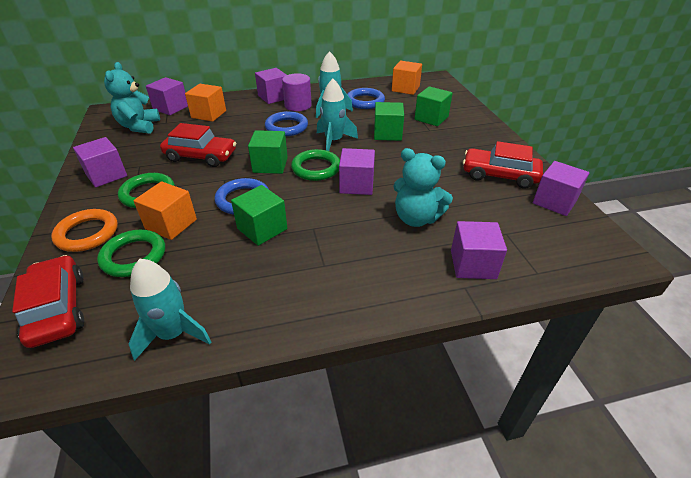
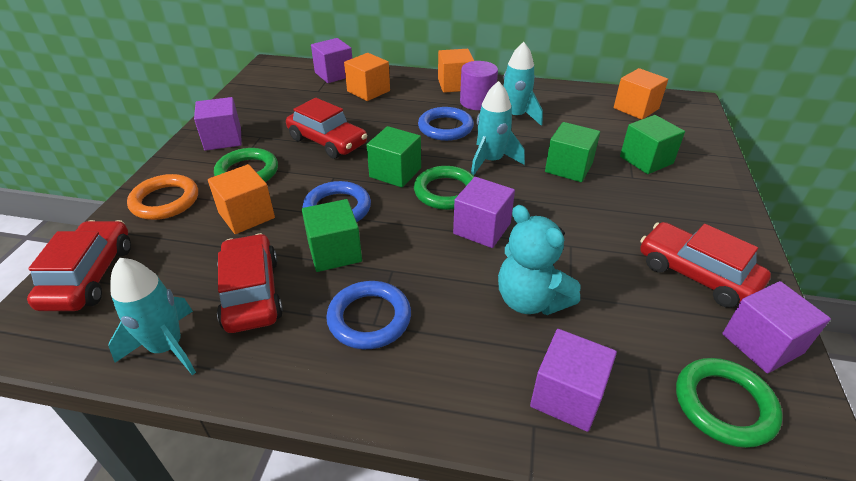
camera: 25 degrees right, 0 degrees up
green ring [97,230,165,277] -> green ring moved to [676,358,783,448]
turquoise teddy bear [104,62,160,134] -> none
purple cube [255,68,286,104] -> orange cube [438,49,474,93]
blue ring [347,88,385,109] -> blue ring moved to [326,281,411,349]
none -> red car [217,233,283,333]

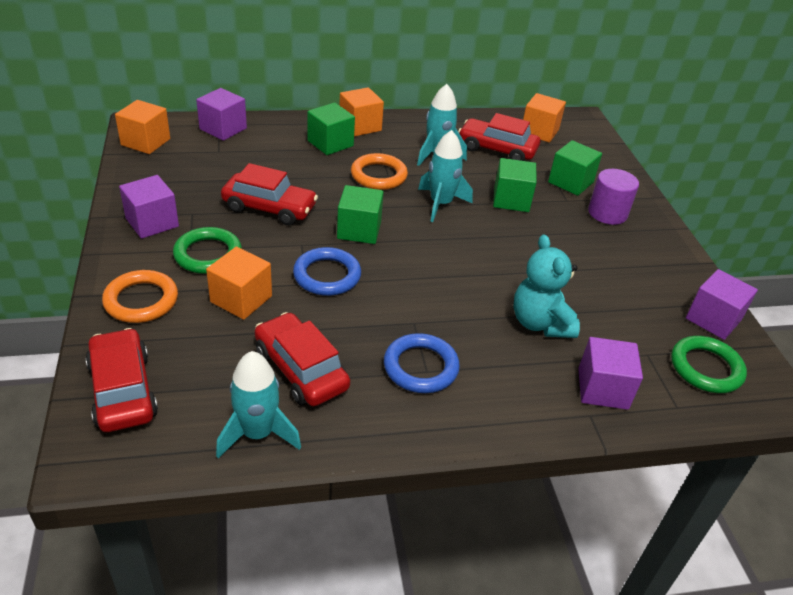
camera: 25 degrees left, 0 degrees up
green cube [302,199,362,272] -> green cube moved to [307,103,355,155]
orange cube [344,53,390,101] -> orange cube moved to [115,100,170,154]
green ring [414,166,474,210] -> none
blue ring [418,107,474,141] -> orange ring [351,153,408,190]
purple cube [453,177,515,248] -> none
purple cylinder [460,61,498,110] -> purple cylinder moved to [588,169,639,225]
turquoise teddy bear [498,205,581,315] -> turquoise teddy bear turned 45 degrees clockwise [513,234,580,338]
red car [640,222,771,308] -> red car moved to [458,113,540,161]

